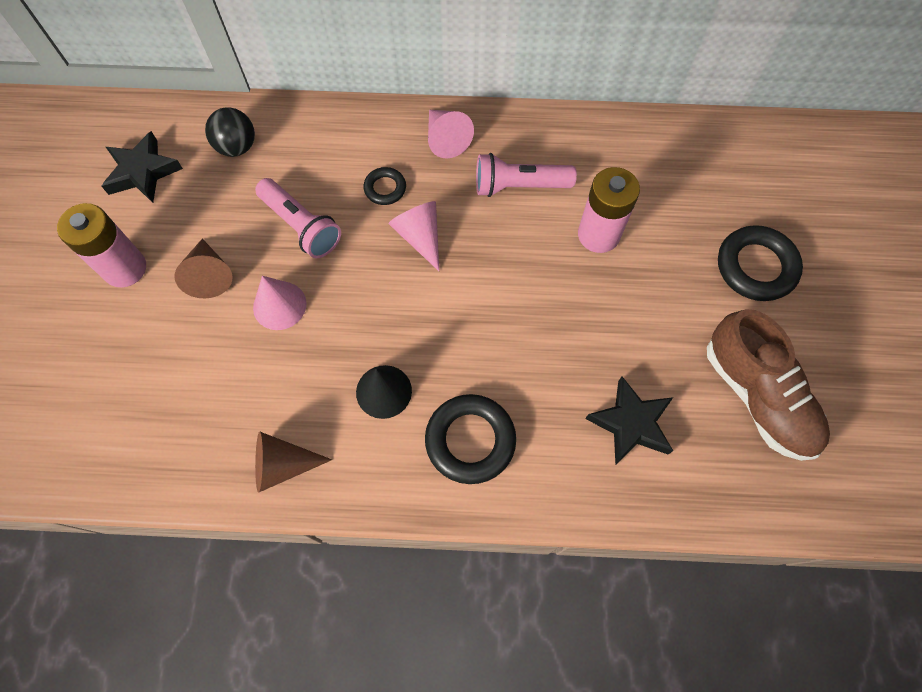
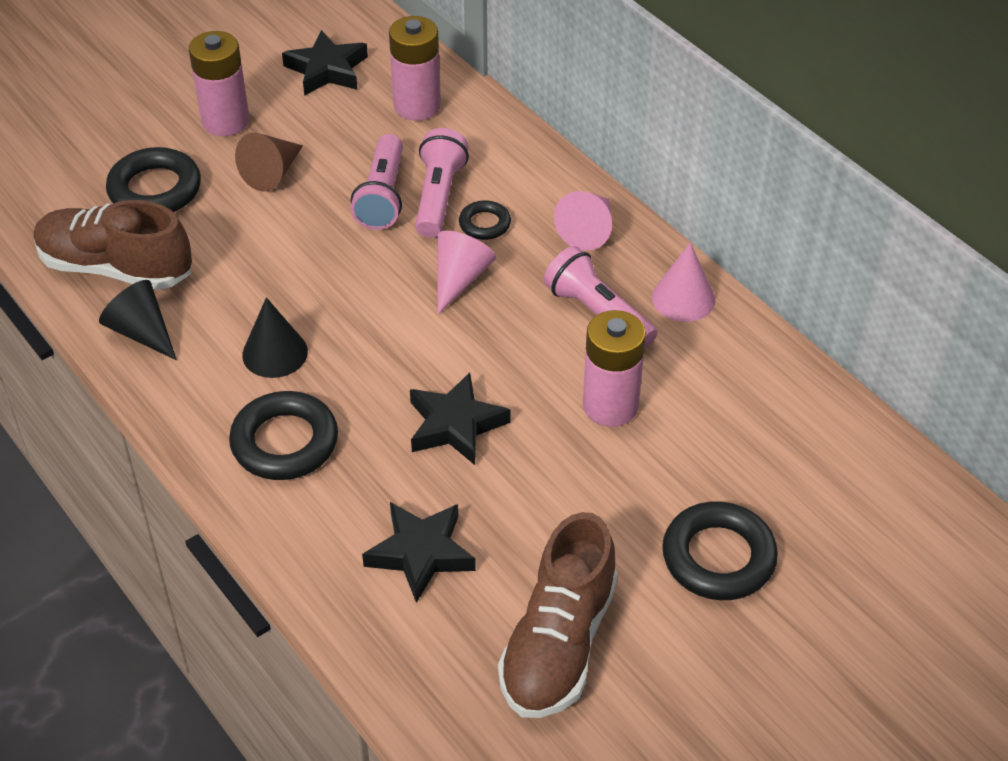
camera: 50 degrees right, 20 degrees down
black ball [205,107,255,157] -> pink battery [389,16,441,121]
pink cone [253,276,306,330] -> pink cone moved to [652,243,715,322]
brown cone [255,432,332,493] -> black cone [99,280,177,360]
none -> brown shoe [34,200,192,290]
none -> black ring [106,147,201,212]
none -> black star [410,372,511,465]
none -> pink flashlight [415,128,469,238]

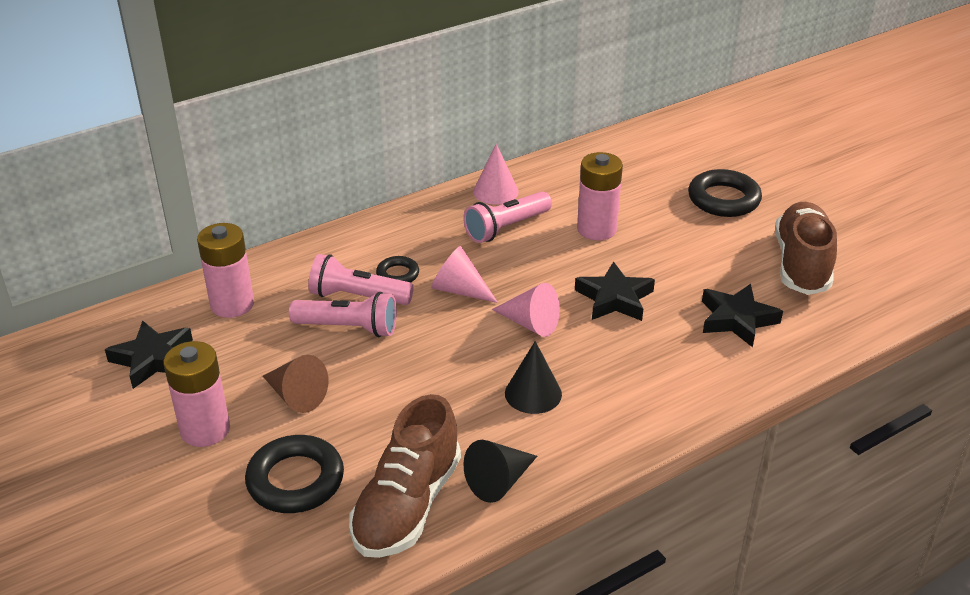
camera: 85 degrees left, 10 degrees down
black ring [229,391,338,480] -> none
brown shoe [498,512,618,718] -> brown shoe turned 105 degrees counterclockwise [775,202,837,295]
pink cone [554,191,612,251] -> pink cone moved to [492,283,560,337]

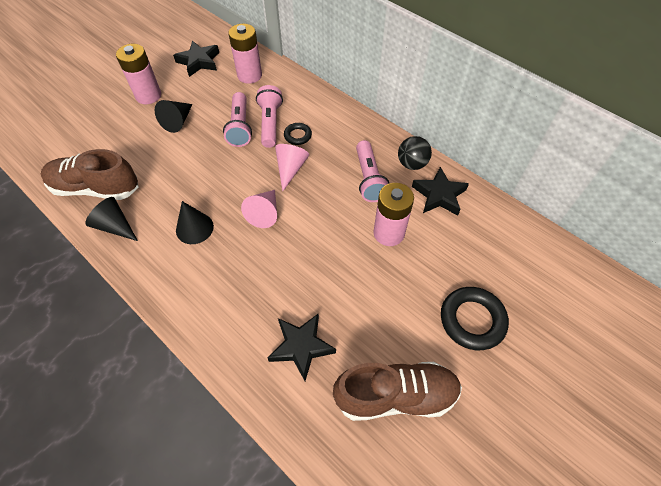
camera: 75 degrees right, 20 degrees up
black ring [245,435,344,513] -> none
brown cone [263,355,328,413] -> black cone [155,100,193,133]
pink flashlight [463,191,552,243] -> pink flashlight turned 135 degrees counterclockwise [356,140,389,202]
pink cone [473,144,519,205] -> black ball [398,136,432,170]
black star [575,262,655,321] -> black star moved to [412,167,469,216]

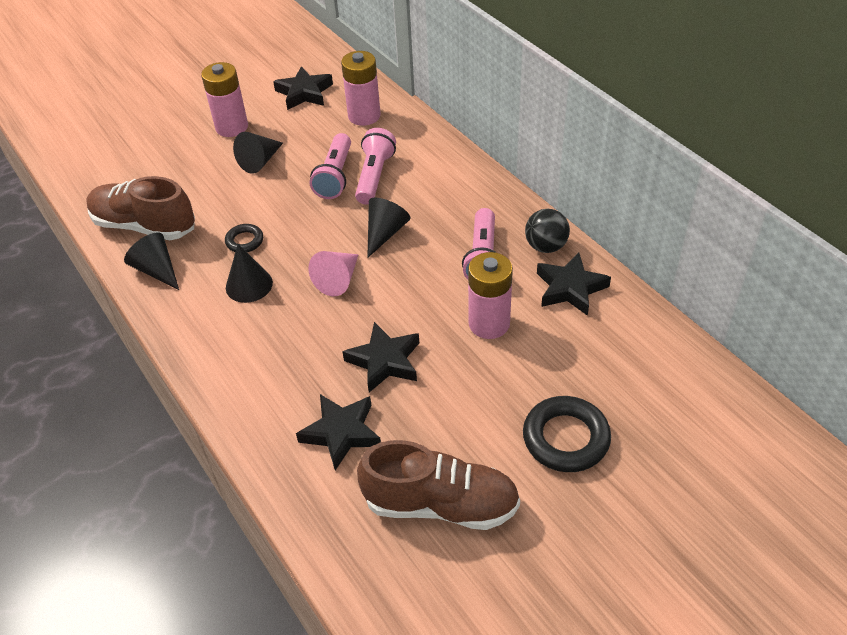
camera: 15 degrees right, 10 degrees down
pink cone [275,144,309,192] -> black cone [367,198,411,258]
black ring [284,123,312,145] -> black ring moved to [225,224,263,252]
none -> black star [342,322,419,392]

